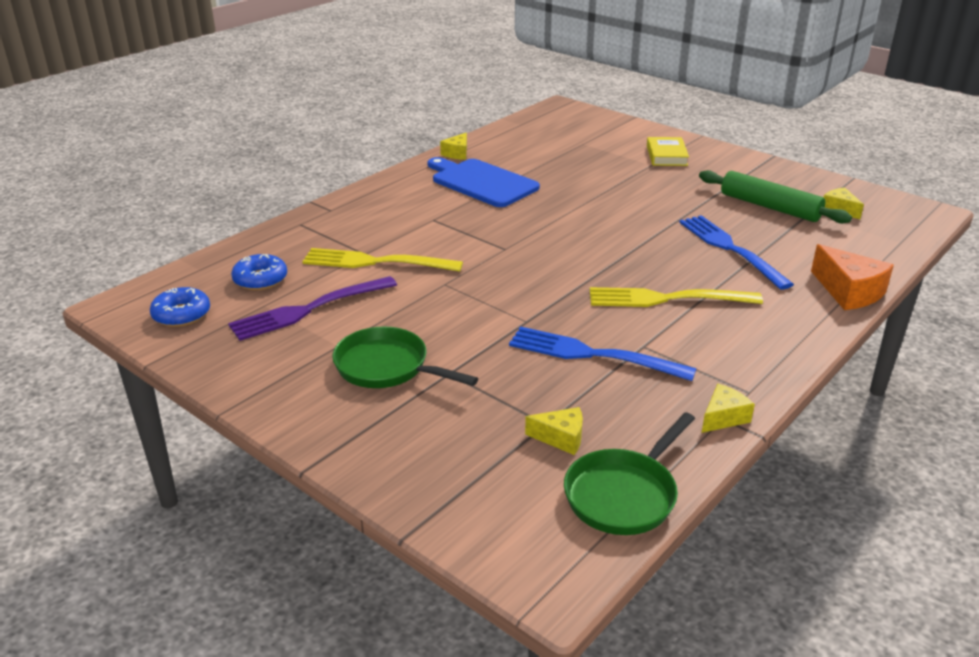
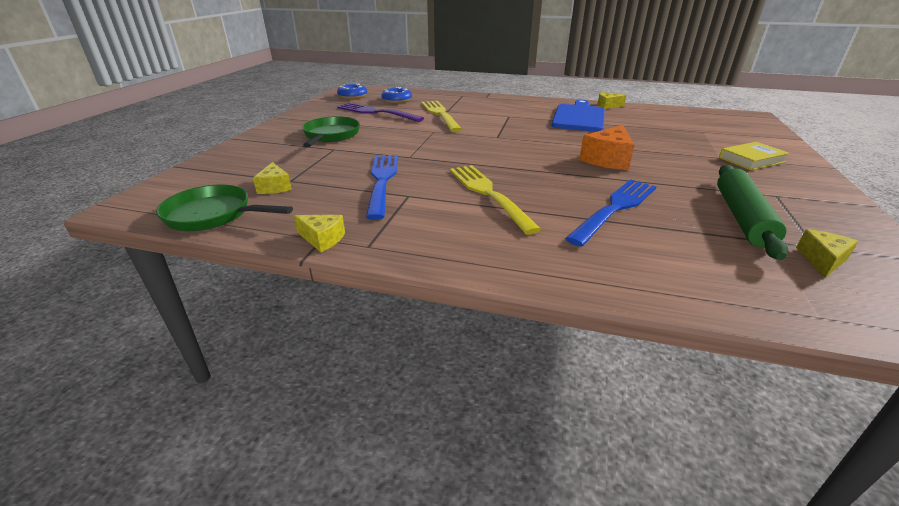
camera: 65 degrees right, 0 degrees up
orange cheese [811,244,894,310] -> orange cheese moved to [579,125,634,170]

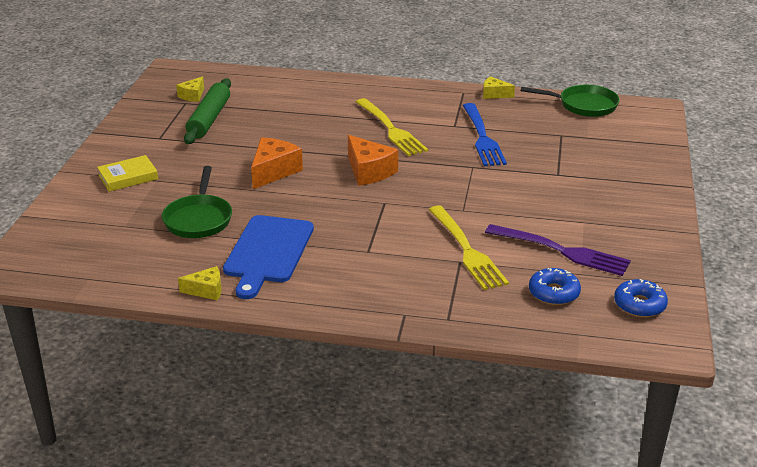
camera: 175 degrees right, 0 degrees up
yellow cheese [253,162,292,194] -> none
green pan [302,116,360,147] -> green pan moved to [162,166,232,238]
blue fork [565,179,657,247] -> none
none -> orange cheese [348,135,398,186]

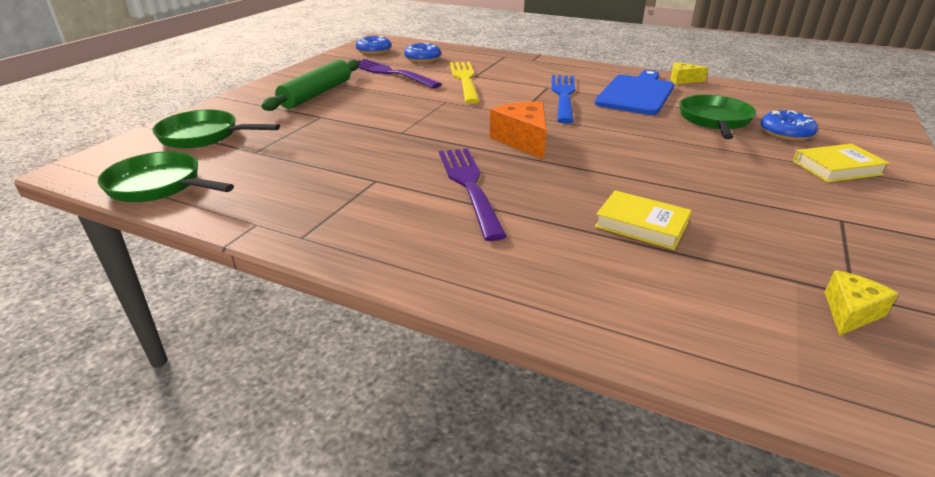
camera: 165 degrees left, 0 degrees up
green rolling pin [184,78,231,144] -> green rolling pin moved to [262,59,359,111]
orange cheese [251,138,303,189] -> none
yellow fork [356,98,428,156] -> purple fork [439,148,507,241]
blue fork [463,103,507,166] -> blue fork moved to [552,75,575,123]
yellow cheese [483,76,515,99] -> none
none -> green pan [153,110,280,149]
none -> yellow book [594,190,691,250]
none -> blue donut [761,110,818,141]

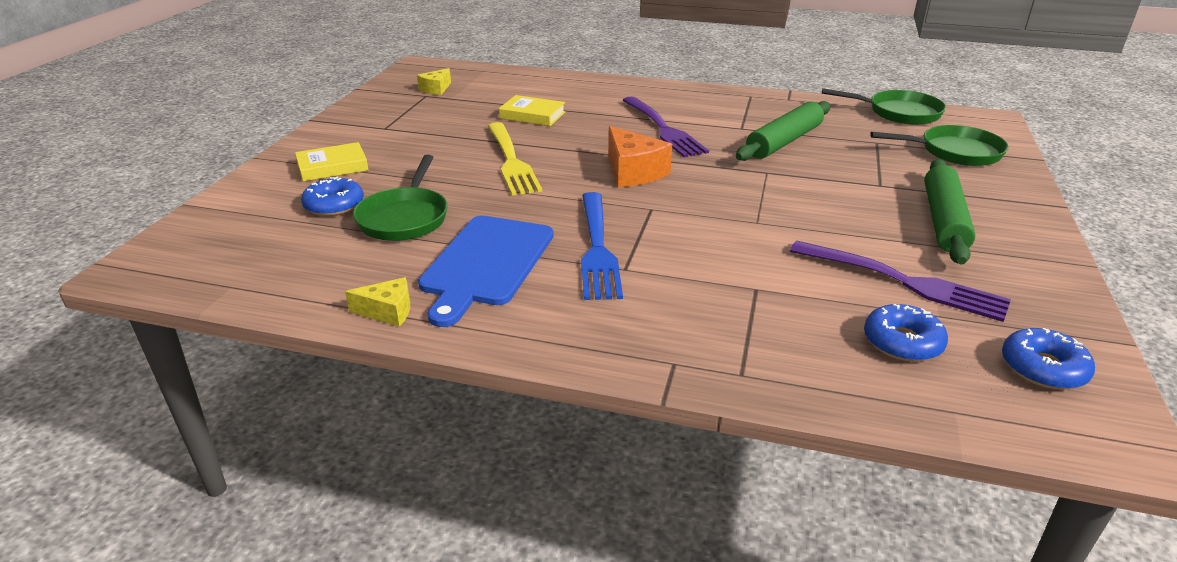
camera: 170 degrees right, 0 degrees up
yellow fork [450,62,480,104] -> yellow fork moved to [488,122,542,195]
none -> green rolling pin [736,101,831,161]

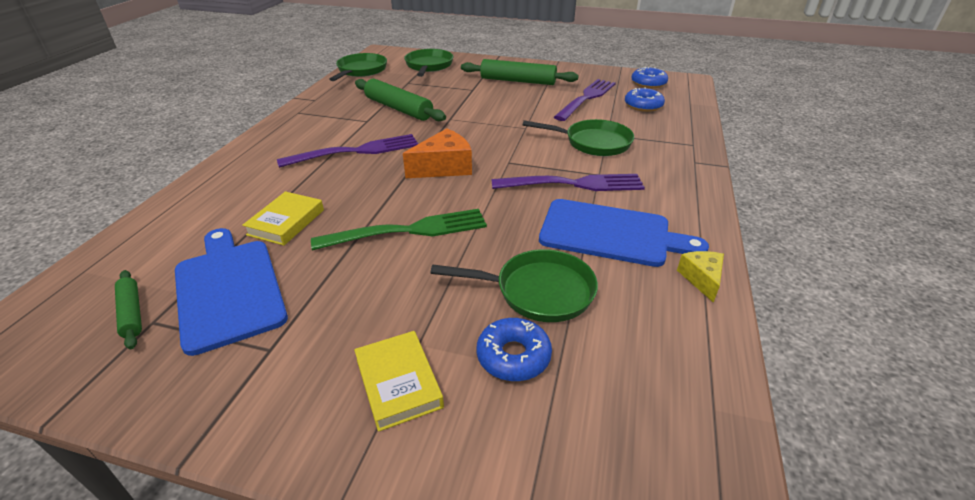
camera: 90 degrees left, 5 degrees up
yellow cheese [417,68,451,95] -> green rolling pin [115,270,142,349]
yellow fork [488,122,542,195] -> green fork [311,209,487,250]
blue fork [581,192,623,300] -> purple fork [491,174,645,191]
none -> blue cutting board [175,228,288,356]
none -> green pan [523,119,634,156]

